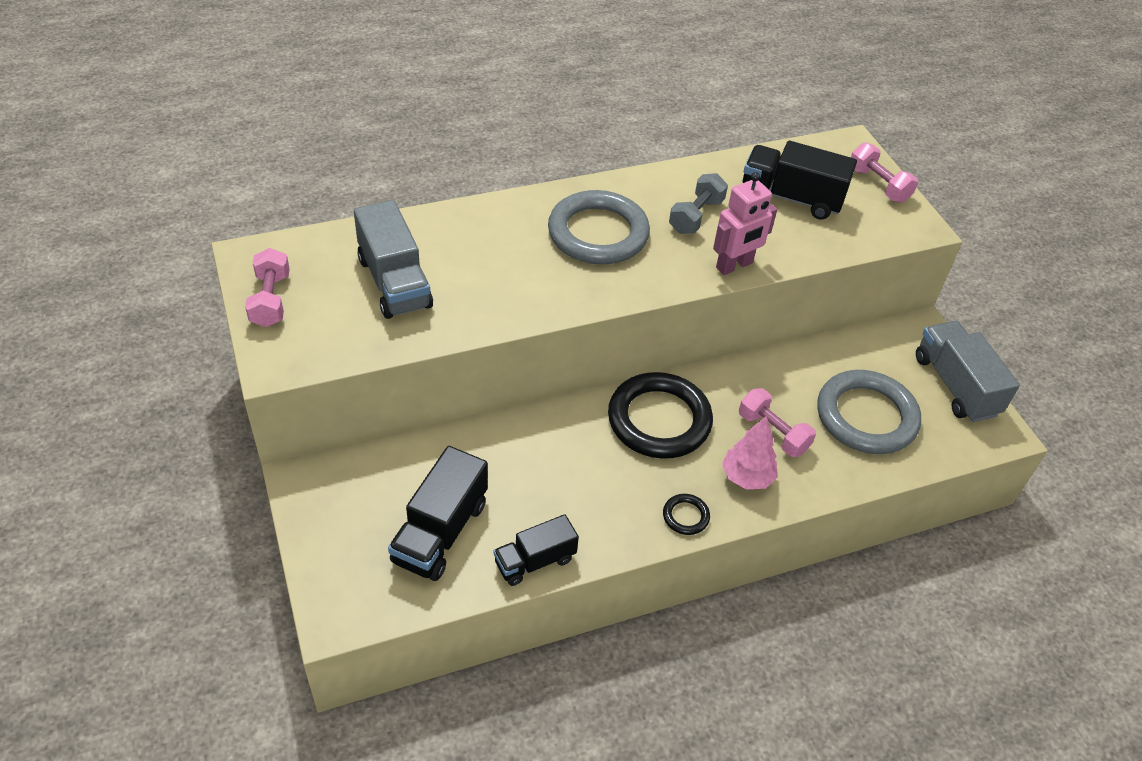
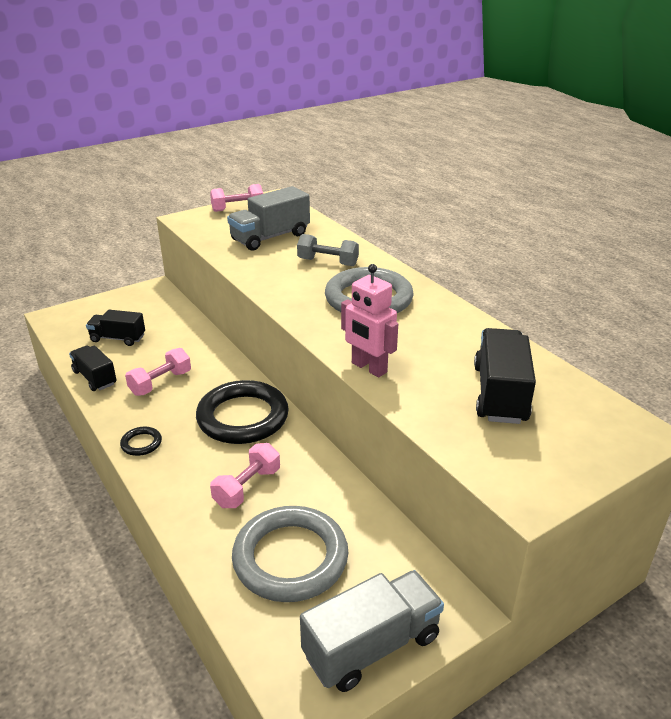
camera: 80 degrees right, 15 degrees down
black truck [388,446,488,581] -> black truck [86,310,145,346], size x0.65
grey dumbbell [669,173,728,234] -> grey dumbbell moved to [297,234,359,266]
pink tree [722,416,778,490] -> none
pink dumbbell [851,142,918,203] -> pink dumbbell moved to [125,348,191,396]

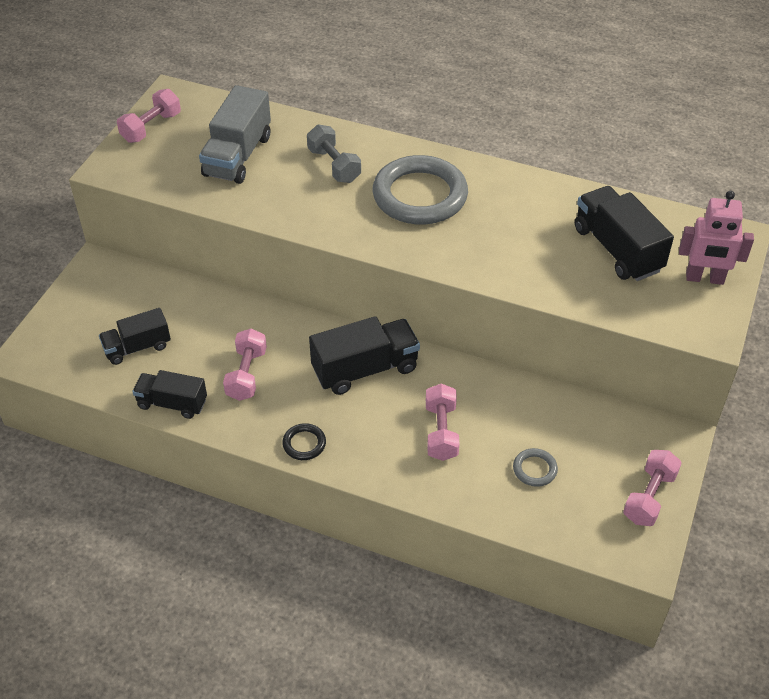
camera: 35 degrees left, 15 degrees up
black ring [196,380,289,444] -> black truck [309,316,420,395]
grey ring [232,506,348,602] -> grey ring [513,448,558,487], size x0.42
grey dumbbell [297,234,359,266] -> grey dumbbell turned 75 degrees clockwise [307,124,361,183]
grey truck [300,570,444,692] -> pink dumbbell [623,450,682,526]
pink robot [341,264,398,377] -> pink robot moved to [679,191,754,285]

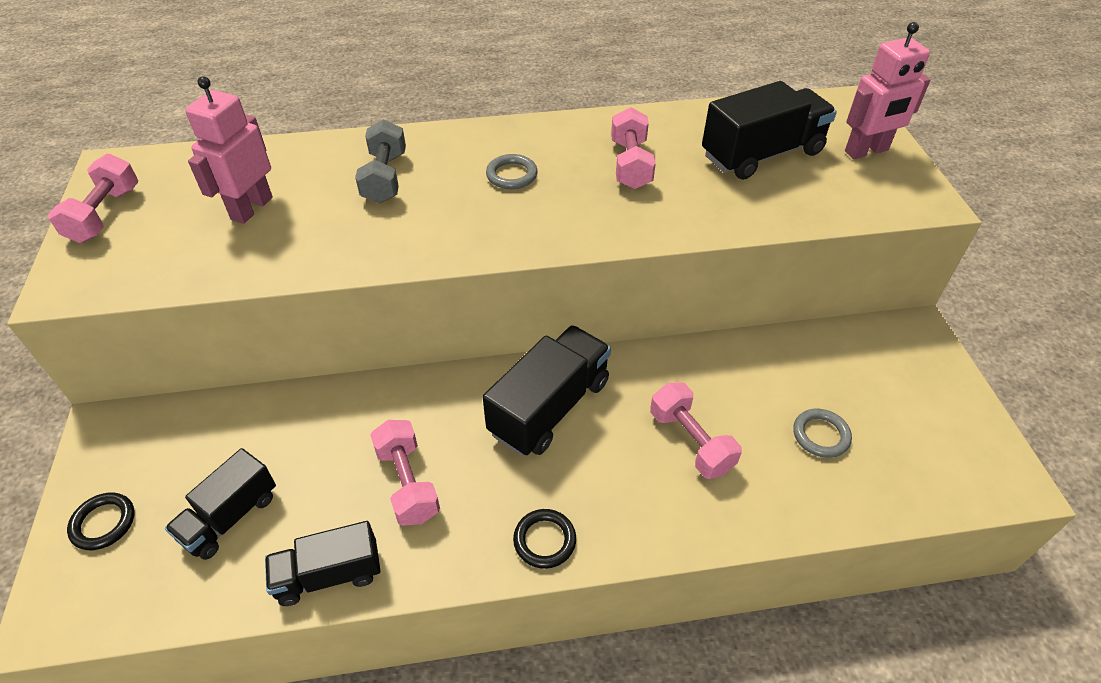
camera: 30 degrees left, 0 degrees up
grey truck [199,85,271,184] -> pink robot [185,76,273,224]
grey dumbbell [307,124,361,183] -> grey dumbbell turned 60 degrees clockwise [355,119,406,203]
grey ring [373,155,468,225] -> grey ring [486,154,537,189], size x0.42
black truck [575,186,674,281] -> black truck turned 120 degrees clockwise [702,81,837,180]
pink dumbbell [623,450,682,526] -> pink dumbbell moved to [611,107,656,189]
none -> black ring [67,493,135,550]

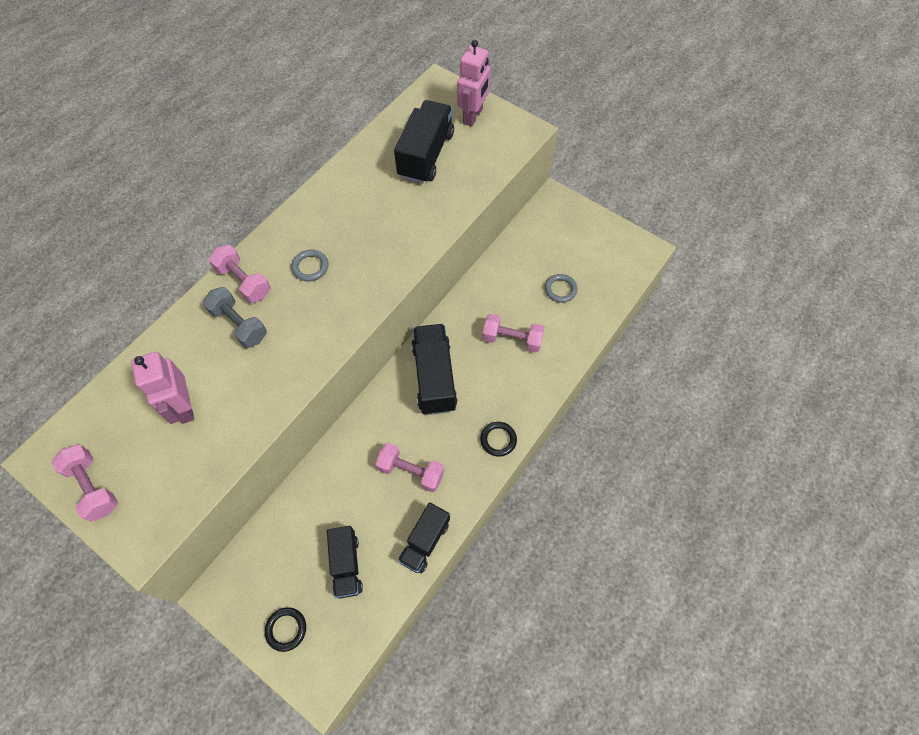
camera: 45 degrees left, 15 degrees up
pink dumbbell [611,107,656,189] -> pink dumbbell moved to [209,245,270,303]

